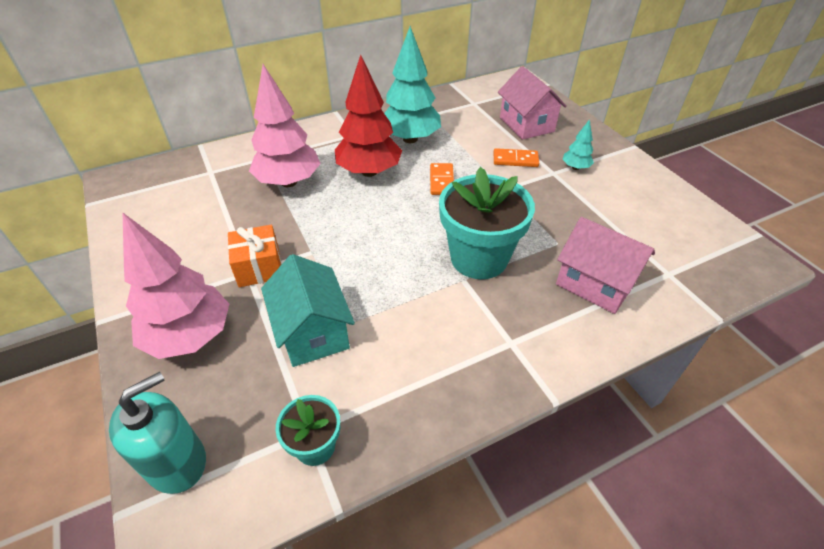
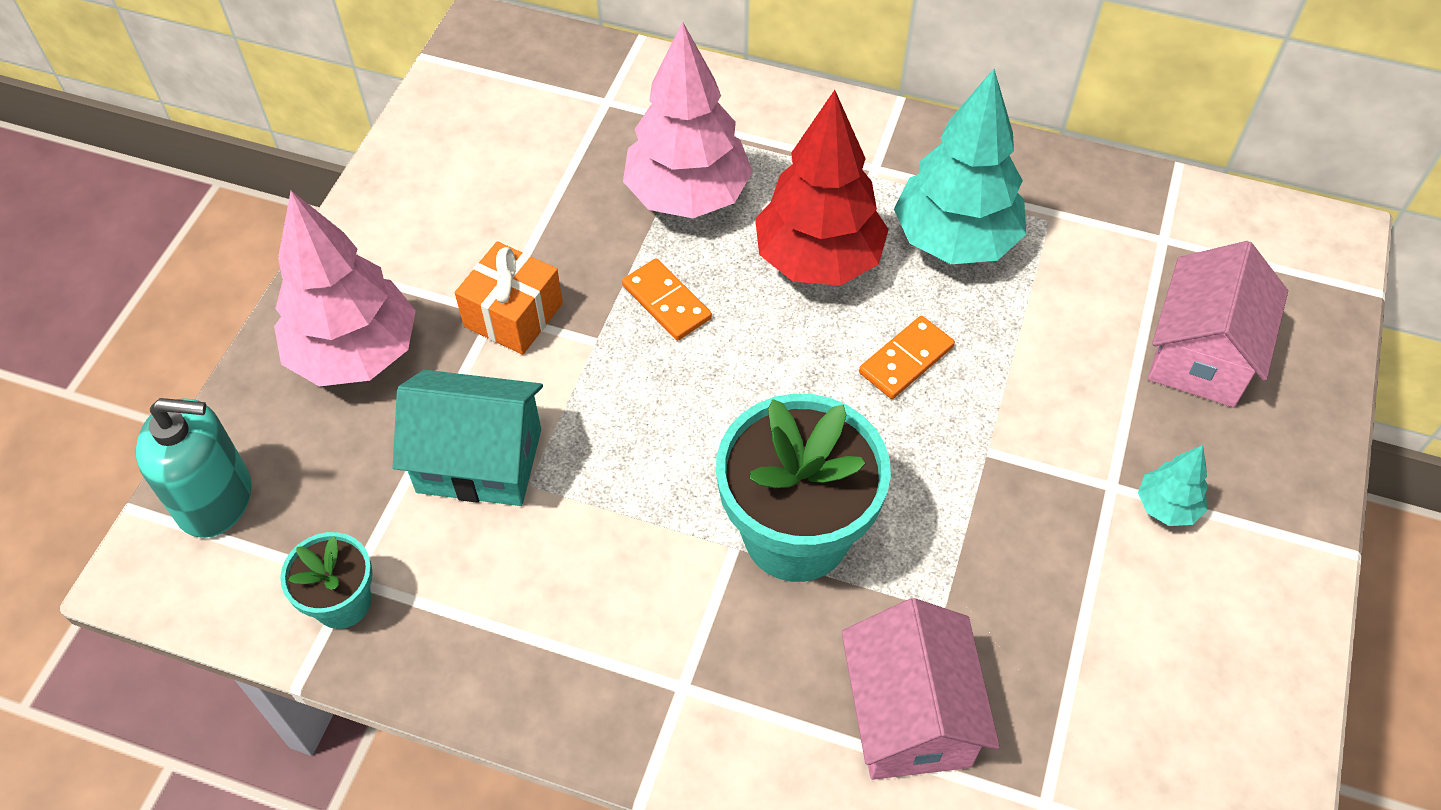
camera: 45 degrees right, 10 degrees up
turquoise house [261,254,355,367] -> turquoise house turned 75 degrees clockwise [393,370,543,506]
orange domino [494,148,539,167] -> orange domino moved to [622,258,712,340]

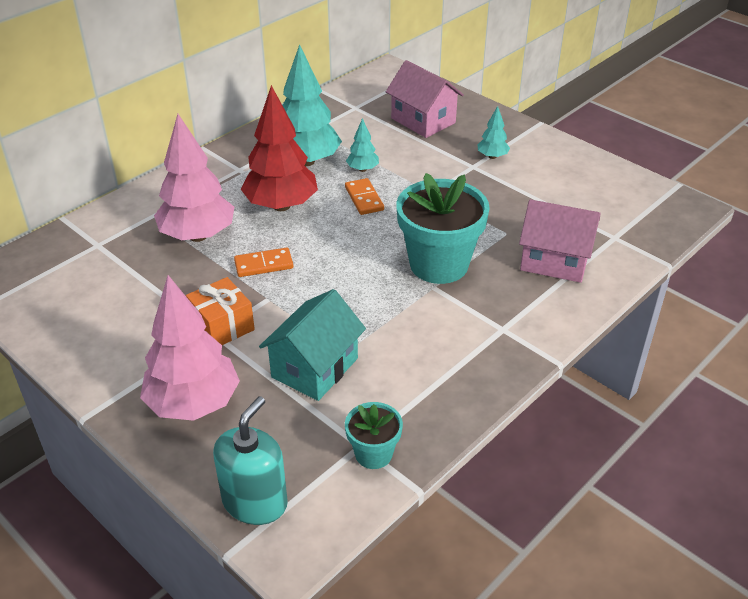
camera: 65 degrees left, 15 degrees down
none -> turquoise tree [346,118,379,172]

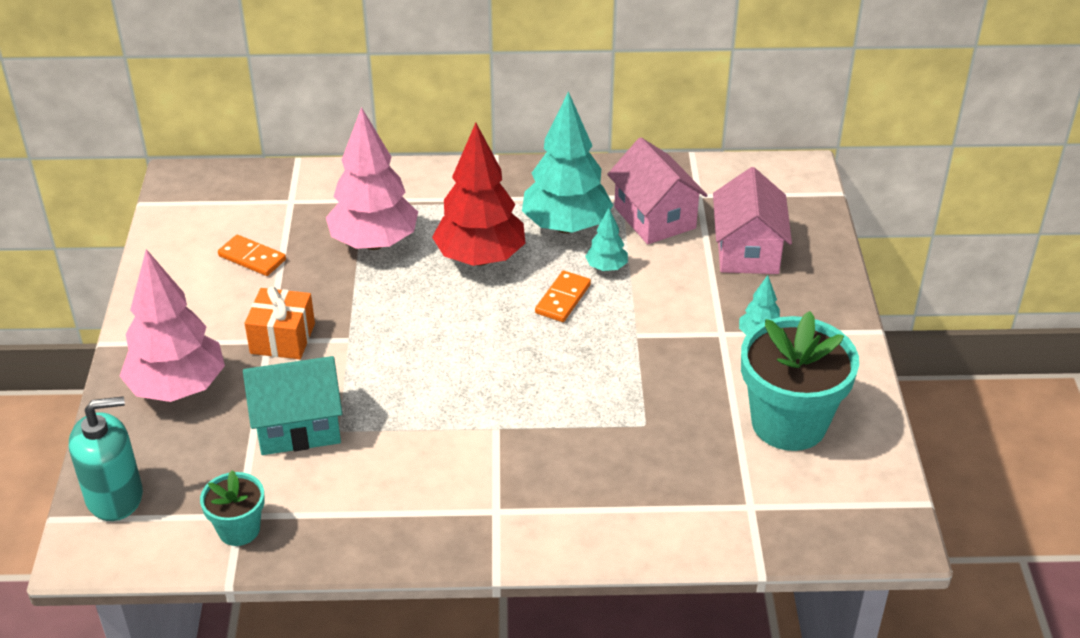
camera: 45 degrees right, 0 degrees up
orange domino [234,248,293,277] -> orange domino moved to [218,235,286,276]
turquoise flower pot [396,173,490,284] -> turquoise flower pot moved to [741,311,859,451]
pink house [519,199,601,283] -> pink house moved to [607,138,708,244]

